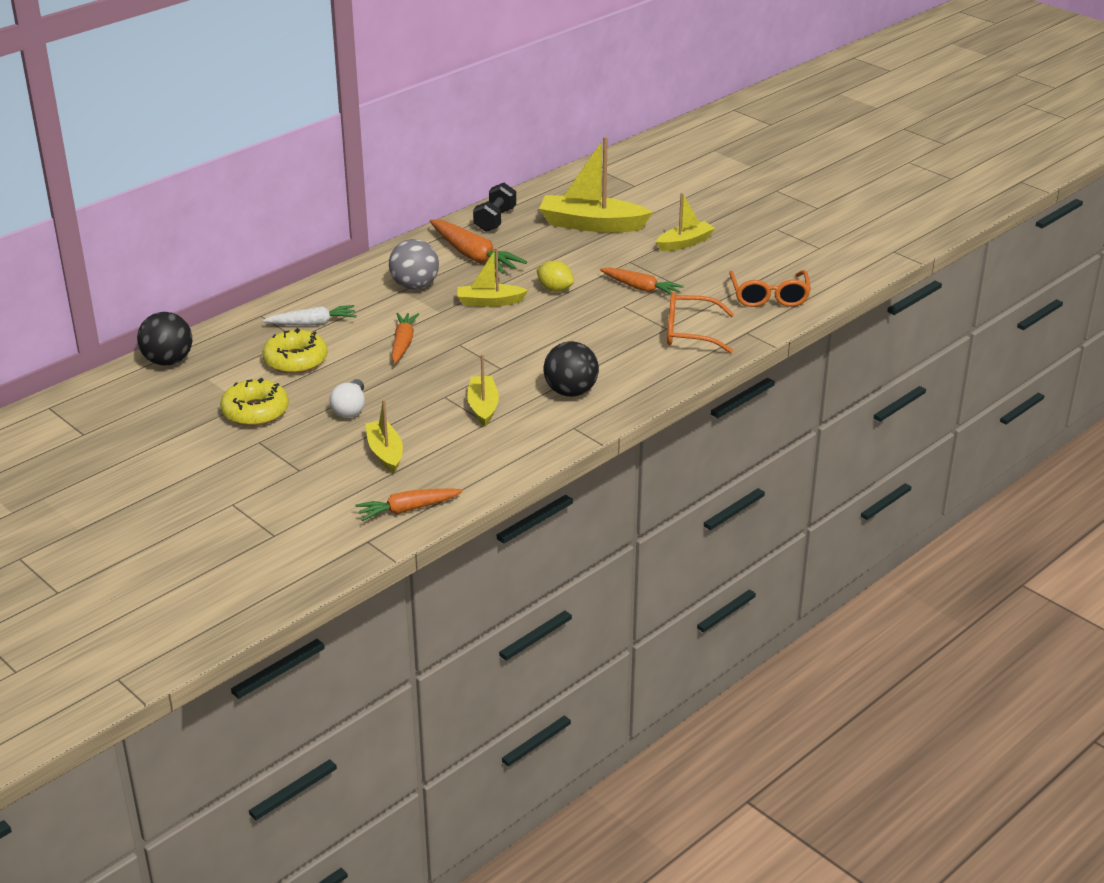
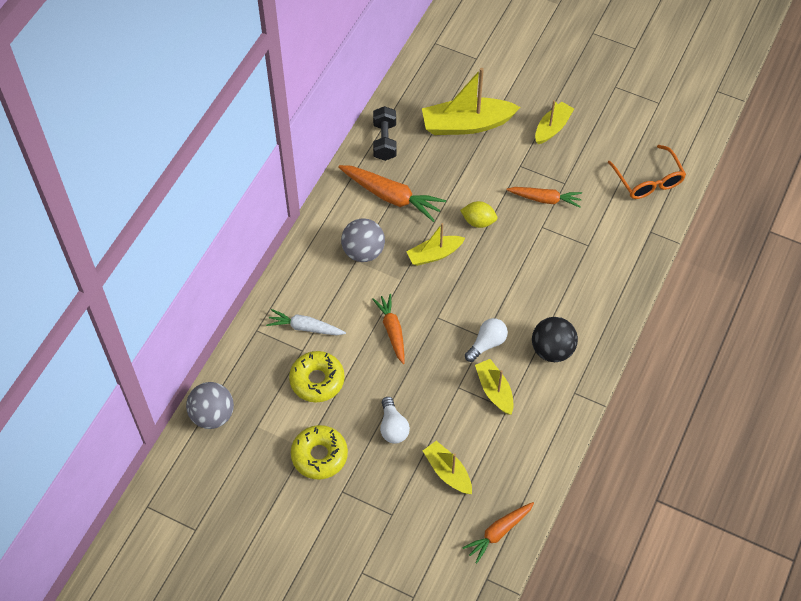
camera: 20 degrees left, 25 degrees up
black ball [137,312,192,366] -> grey ball [186,382,234,429]
white carrot [263,305,357,326] -> white carrot turned 135 degrees counterclockwise [266,309,346,335]
orange glasses [667,292,734,353] -> none
none -> white light bulb [465,318,508,362]

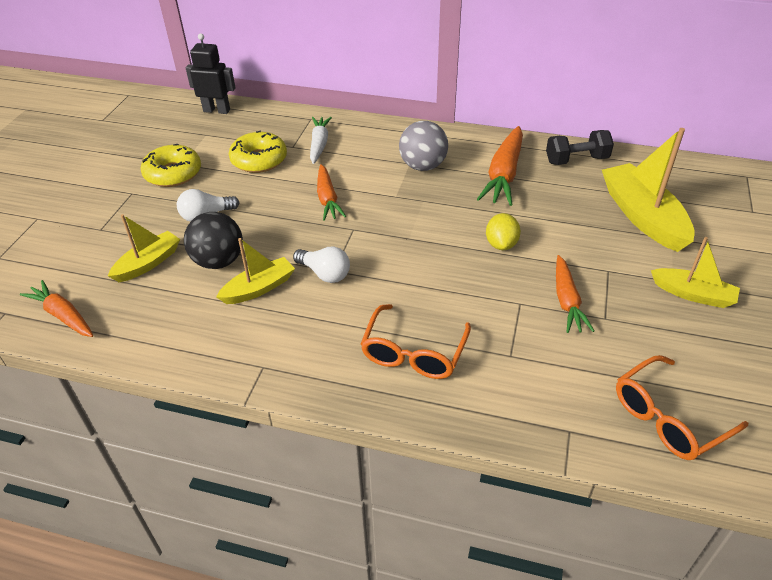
camera: 80 degrees right, 15 degrees down
grey ball [186,382,234,429] -> black robot [186,33,235,114]
orange carrot [372,294,404,364] -> orange carrot turned 105 degrees clockwise [317,164,346,221]
yellow boat [406,223,465,266] -> none
black ball [532,317,578,362] -> black ball moved to [184,212,243,269]
none -> orange glasses [361,304,471,379]

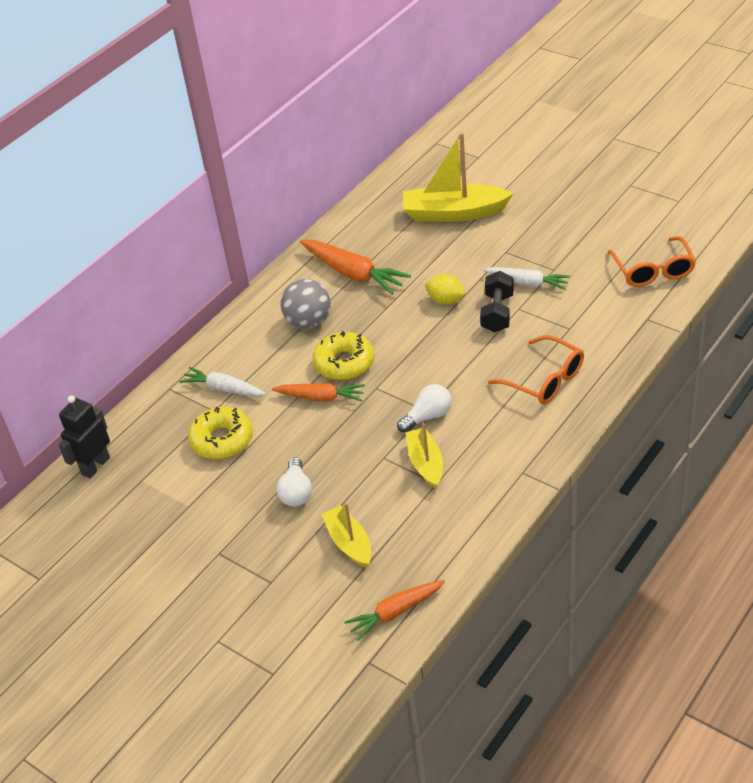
camera: 65 degrees left, 0 degrees up
yellow donut [141,144,201,187] -> yellow donut moved to [313,331,374,380]
black ball [184,212,243,269] -> none
black dumbbell [546,130,614,165] -> black dumbbell moved to [480,271,514,332]
orange carrot [556,255,594,333] -> white carrot [483,267,571,290]
yellow boat [651,237,740,308] -> none

